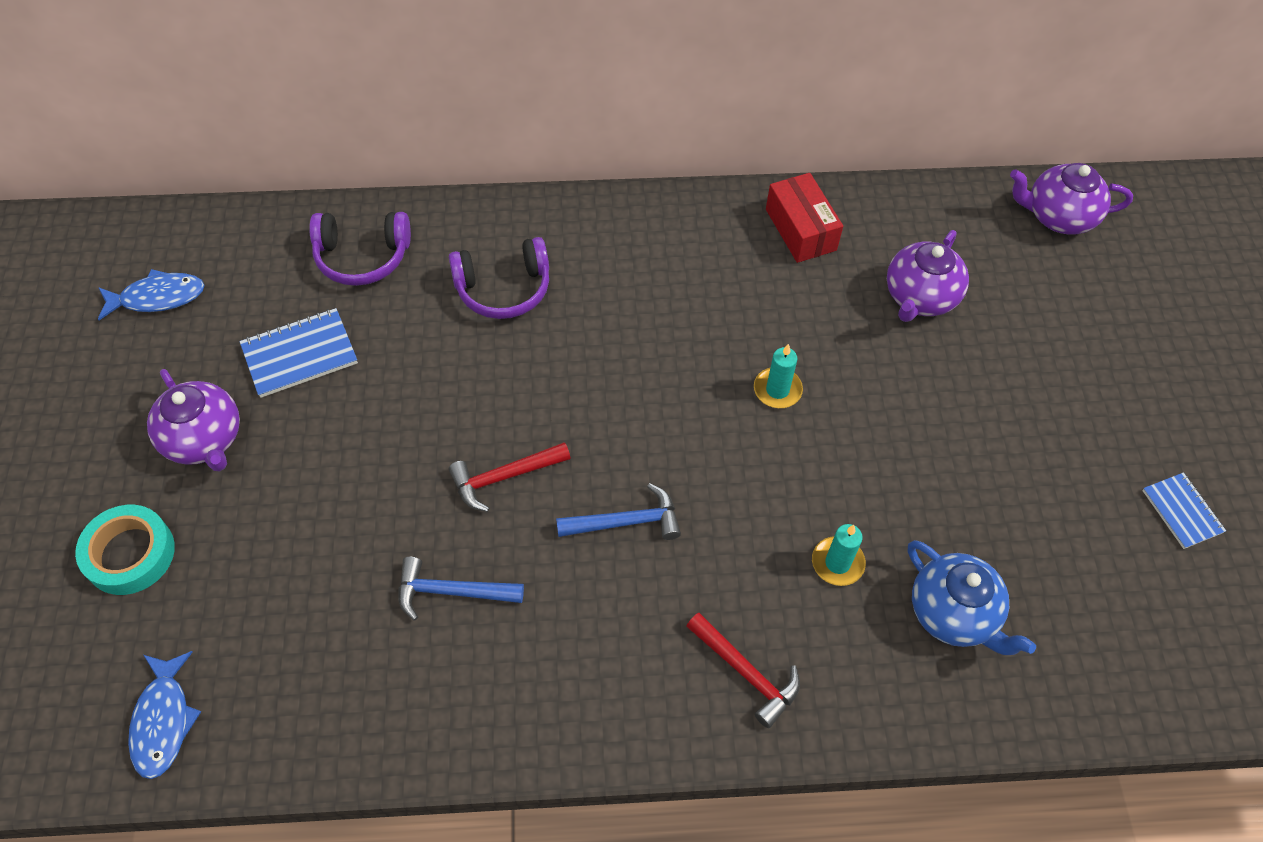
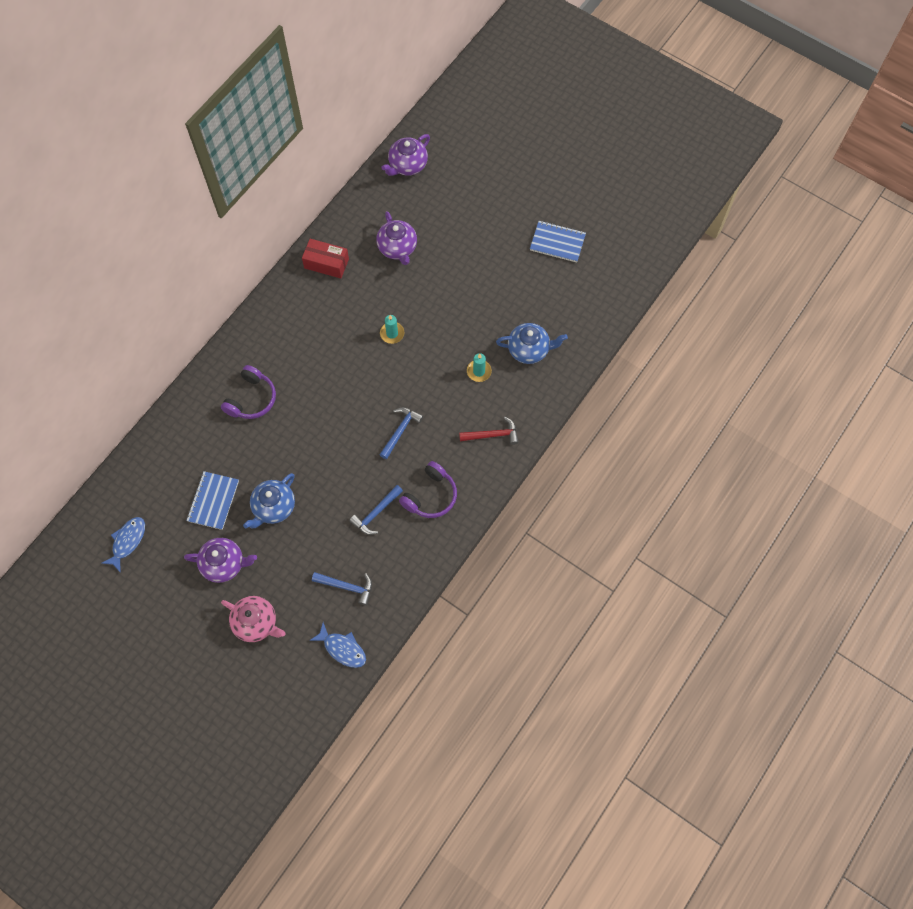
camera: 50 degrees left, 10 degrees up
turquoise tape [75,505,175,595] -> pink teapot [221,596,286,642]
purple headphones [309,212,411,286] -> purple headphones moved to [399,461,457,518]
red hammer [449,442,571,512] -> none
blue notebook [1142,472,1226,549] -> blue notebook [530,221,586,263], size x1.52
none -> blue teapot [243,473,295,528]
none -> blue hammer [312,572,372,606]

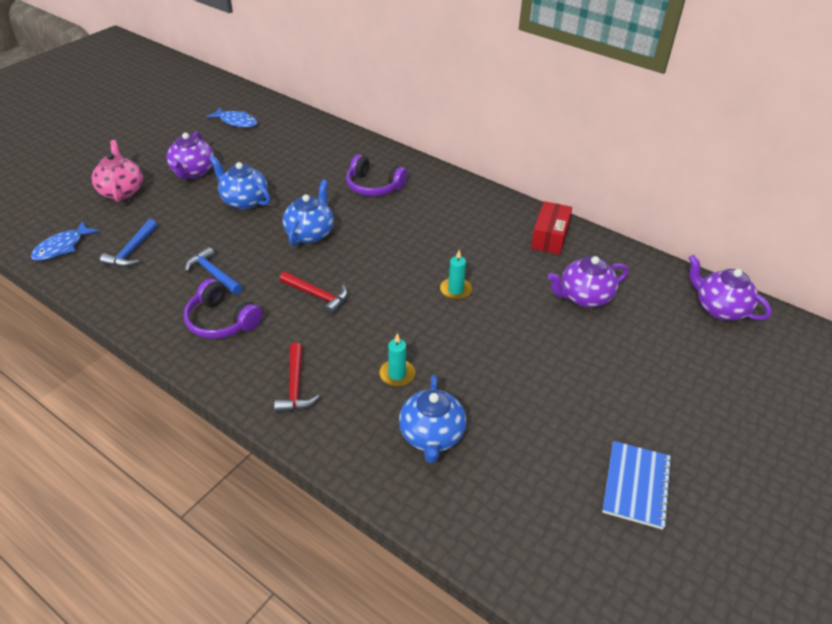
camera: 90 degrees right, 25 degrees down
blue notebook [186,471,239,530] -> none
pink teapot [221,596,286,642] -> pink teapot turned 135 degrees clockwise [92,140,143,202]
blue hammer [379,407,423,459] -> red hammer [279,271,348,315]
none -> blue teapot [282,180,334,246]

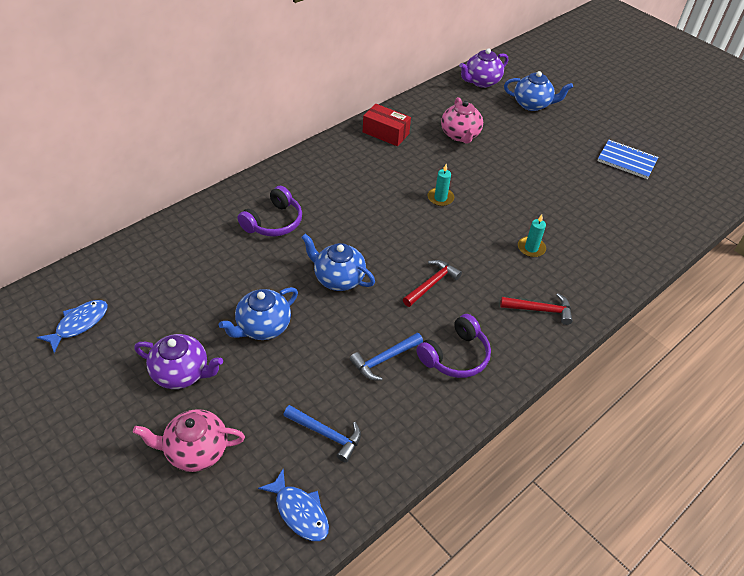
camera: 80 degrees left, 5 degrees up
blue teapot [399,375,466,463] -> blue teapot moved to [504,71,573,111]
purple teapot [548,256,628,307] -> pink teapot [441,97,483,143]

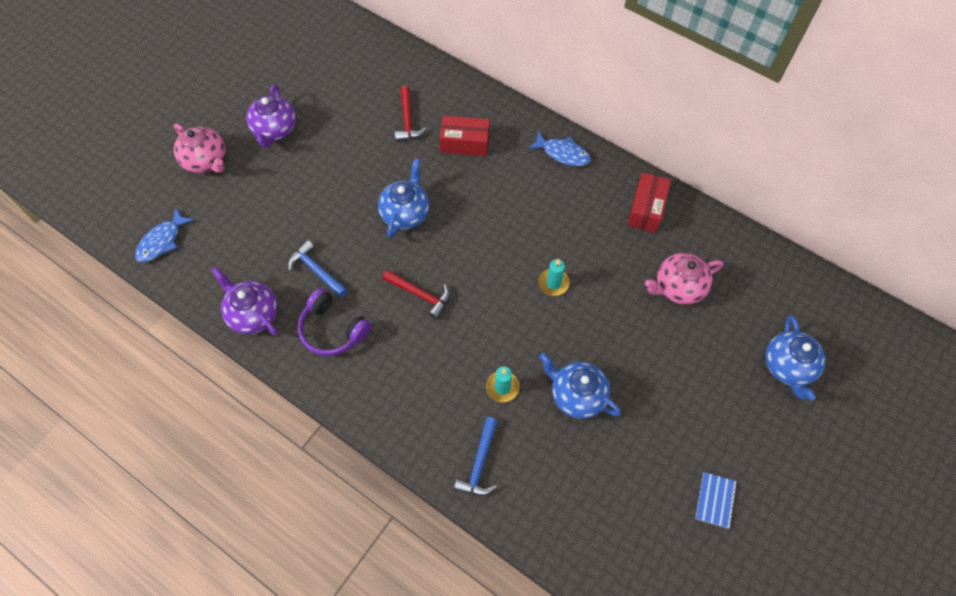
camera: 80 degrees right, 15 degrees up
blue fish [37,300,108,353] -> blue fish moved to [528,132,591,166]
pink teapot [133,409,245,472] -> pink teapot turned 150 degrees clockwise [174,123,225,173]
blue teapot [219,287,298,340] -> blue teapot moved to [539,353,621,419]
purple headphones [238,186,302,237] -> red box [439,115,490,157]
blue hammer [283,405,361,463] -> blue hammer moved to [454,417,498,496]
purple teapot [459,48,508,88] -> purple teapot moved to [212,267,278,335]
red hammer [500,293,573,325] -> red hammer moved to [395,86,427,141]
blue notebook [597,140,658,179] -> blue notebook [695,472,737,529], size x0.66

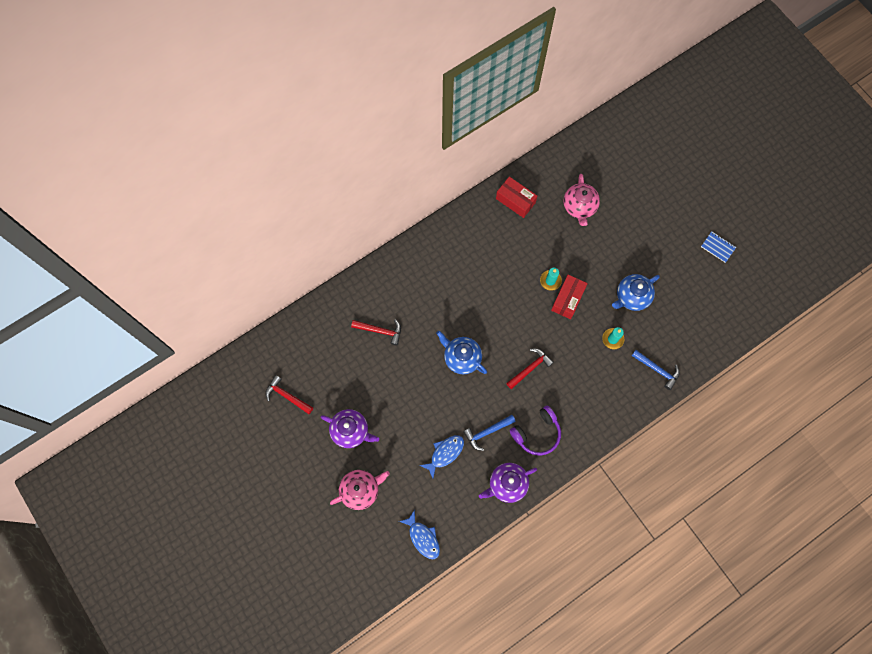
camera: 70 degrees left, 10 degrees up
red box [439,115,490,157] -> red box moved to [551,275,588,319]
blue fish [528,132,591,166] -> blue fish moved to [420,435,464,478]
blue teapot [765,316,826,400] -> none
none -> red hammer [266,375,313,414]

